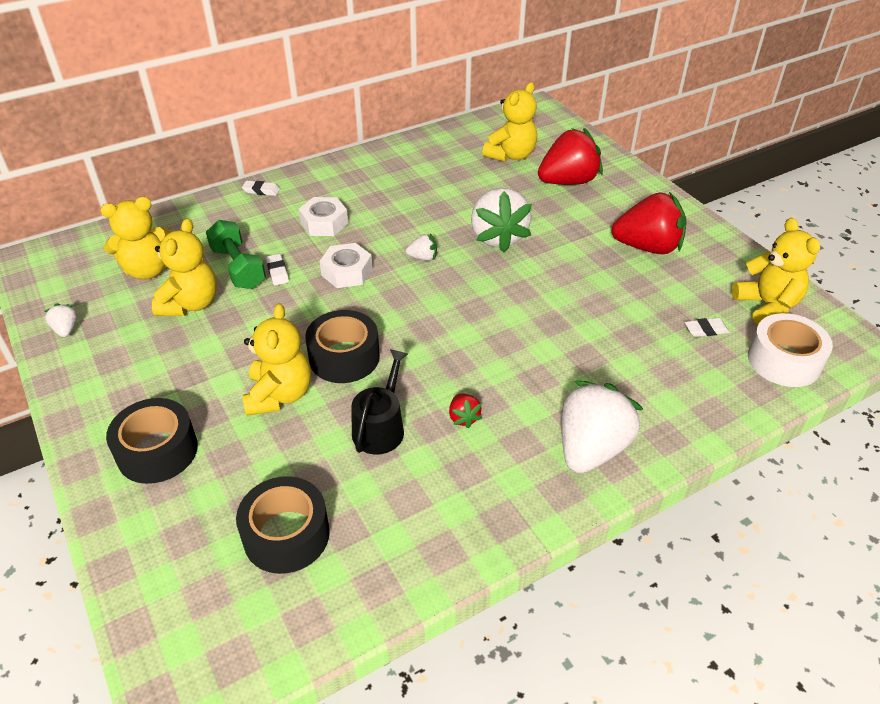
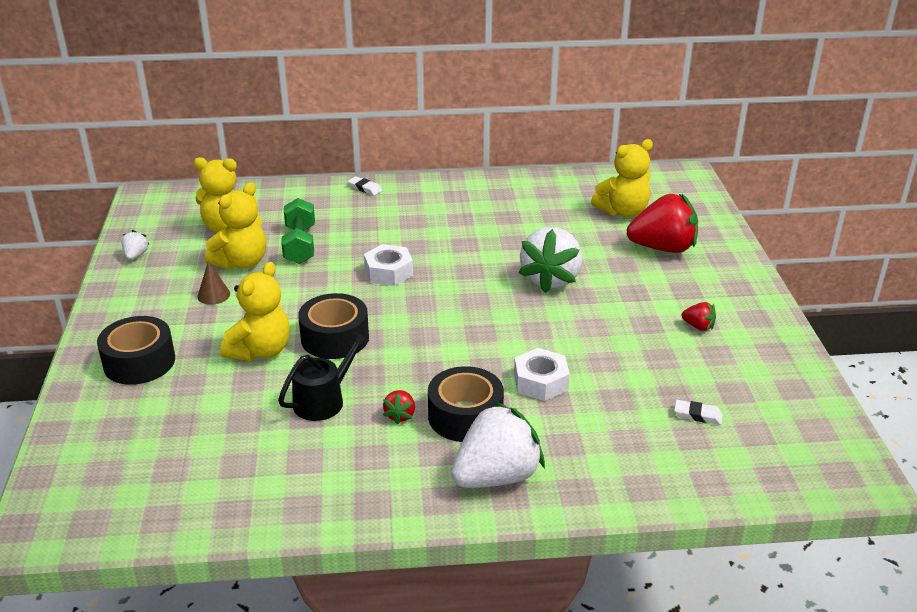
camera: 25 degrees right, 10 degrees down
black tape [236,476,330,574] -> black tape moved to [428,366,504,442]
white eraser [266,254,289,285] -> none
white nut [299,197,348,236] -> white nut moved to [514,348,570,401]
white strawberry [406,234,437,261] -> none
red strawberry [611,192,687,254] -> red strawberry [682,302,716,331], size x0.44
yellow teddy bear [732,218,820,325] -> none
white tape [748,313,833,387] -> none
none -> brown cone [197,261,230,305]

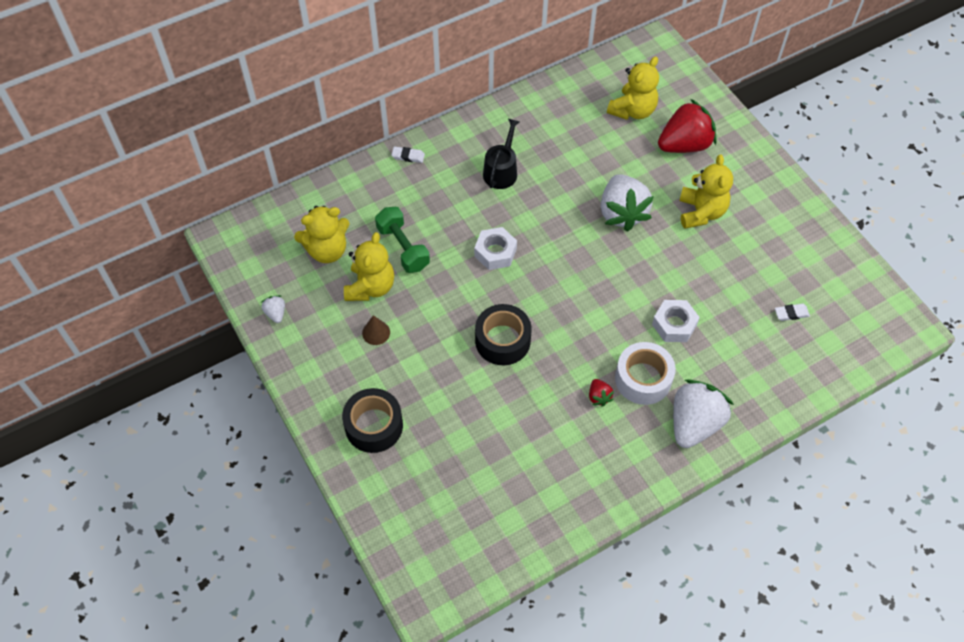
camera: 25 degrees left, 25 degrees up
yellow teddy bear [220,262,290,361] -> yellow teddy bear moved to [679,155,733,229]
black watering can [278,331,370,421] -> black watering can moved to [483,119,520,189]
black tape [428,366,504,442] -> white tape [615,342,676,405]
red strawberry [682,302,716,331] -> none

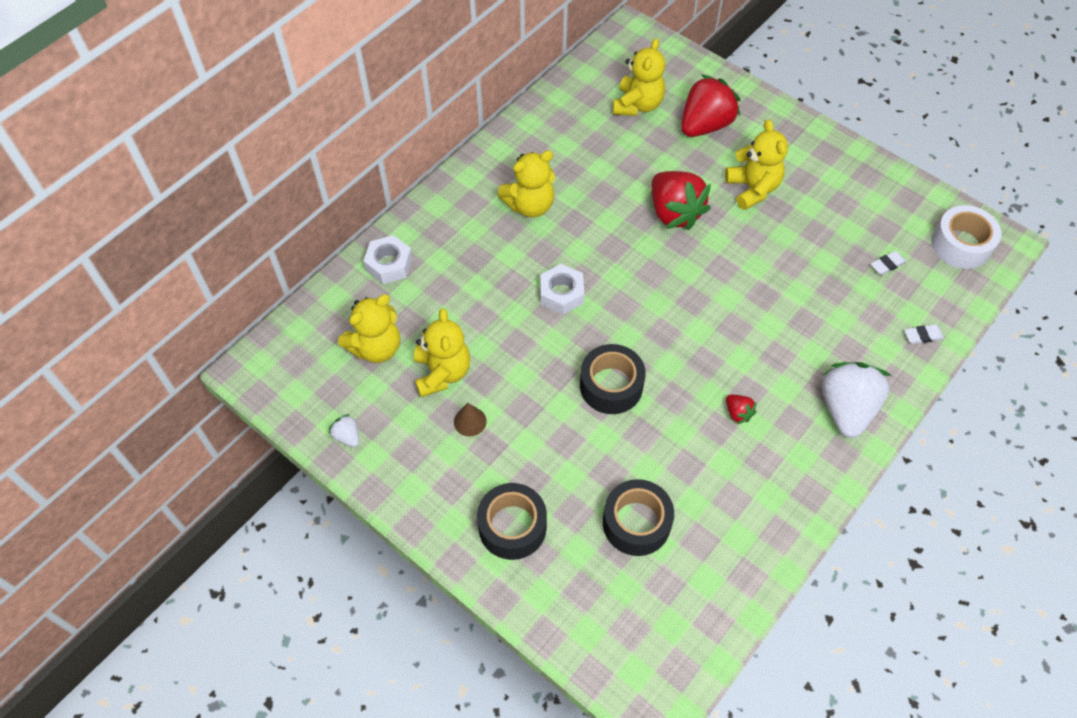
camera: 20 degrees left, 0 degrees up
green dumbbell [375,207,430,273] -> none
white eraser [391,146,425,163] -> white eraser moved to [905,324,944,344]
black watering can [483,119,520,189] -> yellow teddy bear [498,150,555,217]
white strawberry [601,174,654,232] -> red strawberry [651,171,711,230]
white tape [615,342,676,405] -> white tape moved to [932,205,1002,269]
white nut [652,300,700,342] -> white nut moved to [363,235,413,284]
none -> black tape [603,479,674,556]

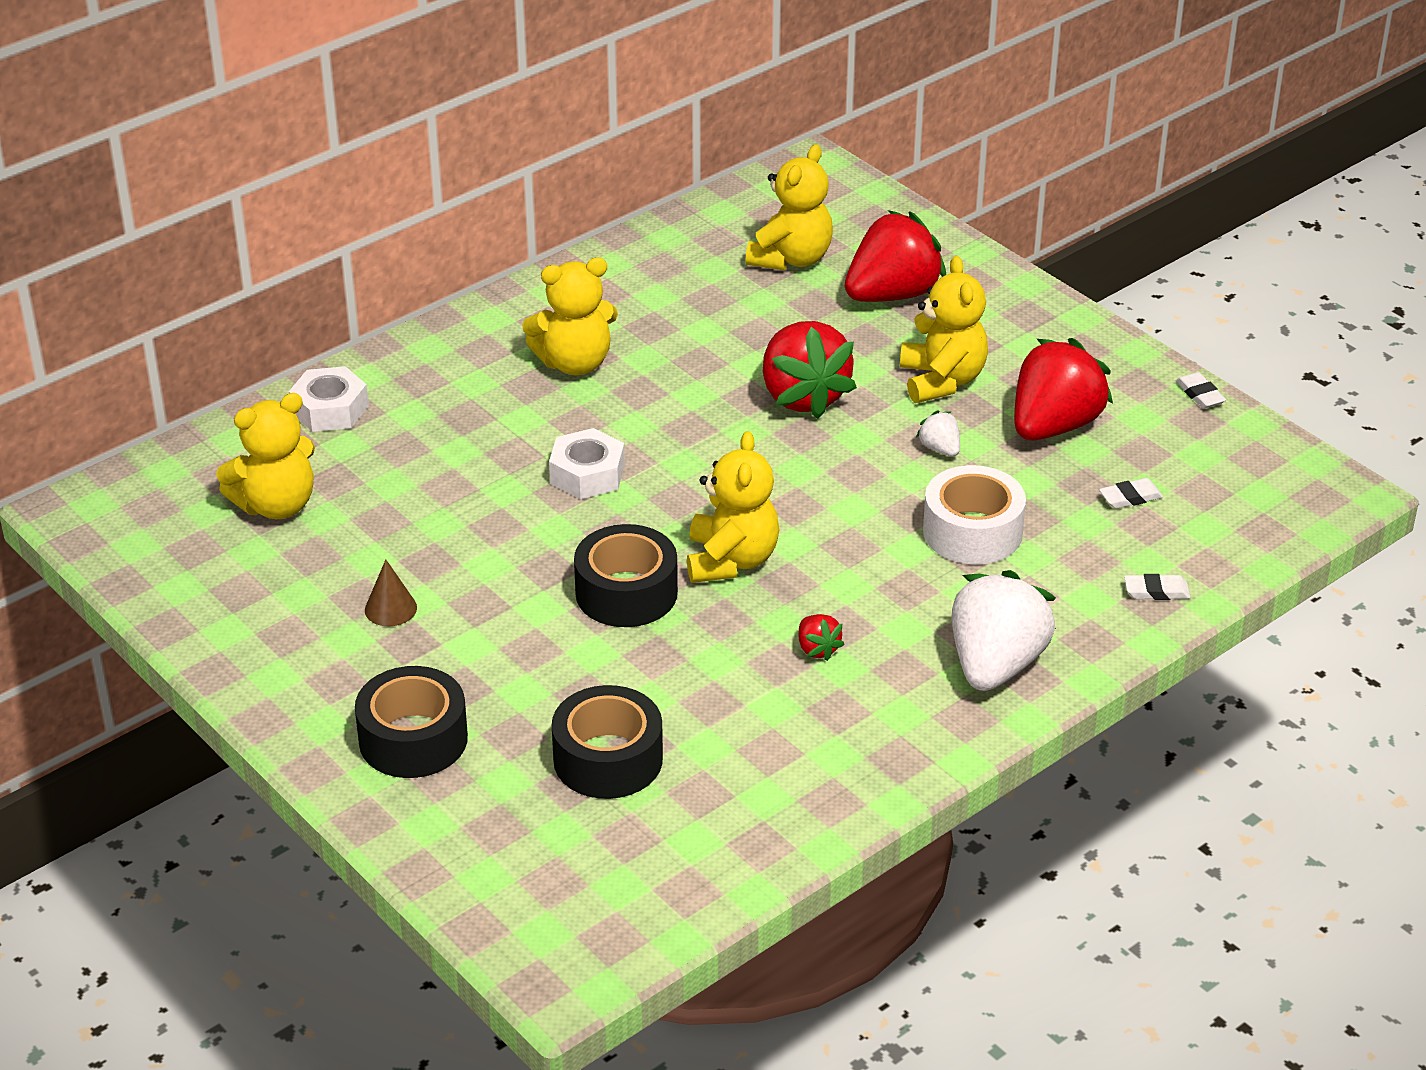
camera: 10 degrees right, 20 degrees down
white strawberry [329,414,359,447] -> white strawberry moved to [916,411,960,456]
yellow teddy bear [414,308,470,397] -> yellow teddy bear moved to [687,431,779,583]
white tape [932,205,1002,269] -> white tape moved to [923,465,1026,565]
none -> red strawberry [1014,338,1113,440]
none -> white eraser [1176,372,1226,409]

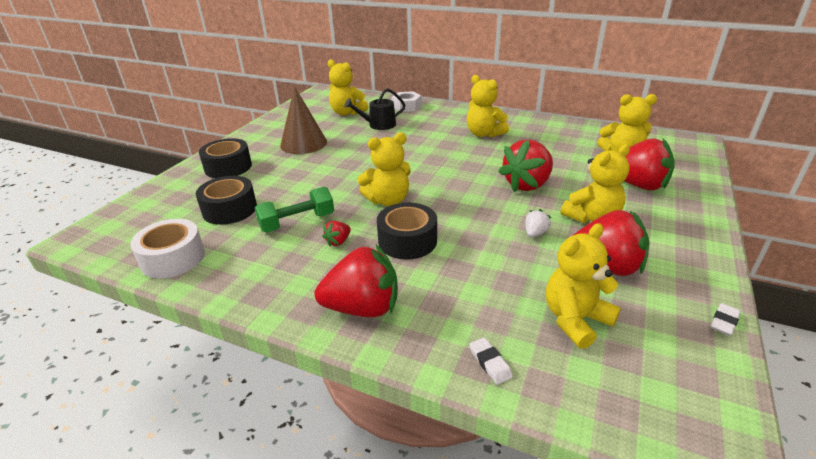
camera: 65 degrees right, 5 degrees down
brown cone [365,560,417,626] -> brown cone [280,86,327,154], size x2.18
white nut [549,428,625,499] -> none
black tape [574,524,678,627] -> black tape moved to [377,203,437,260]
white tape [923,465,1026,565] -> white tape moved to [130,219,205,279]
white strawberry [952,570,1056,691] -> red strawberry [315,244,398,317]
white eraser [1099,478,1163,509] -> yellow teddy bear [546,223,621,349]
none -> green dumbbell [255,187,334,233]
none -> black watering can [344,88,405,130]

